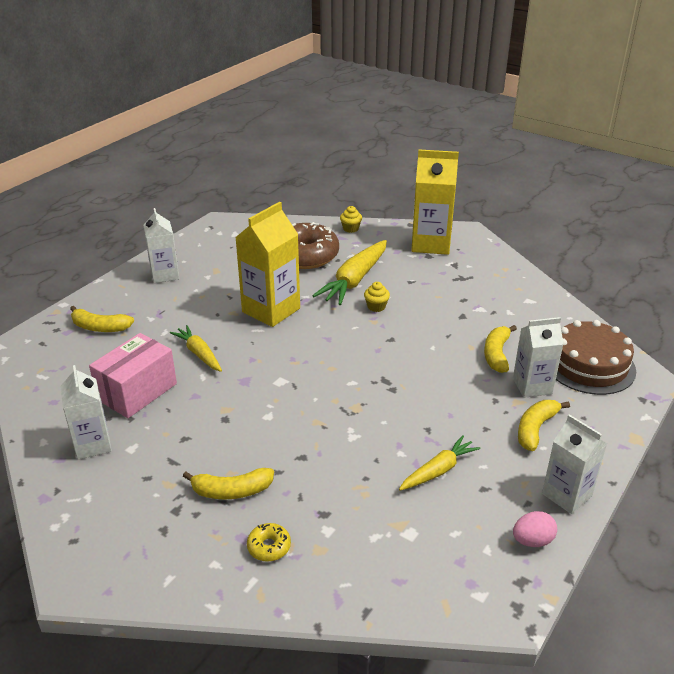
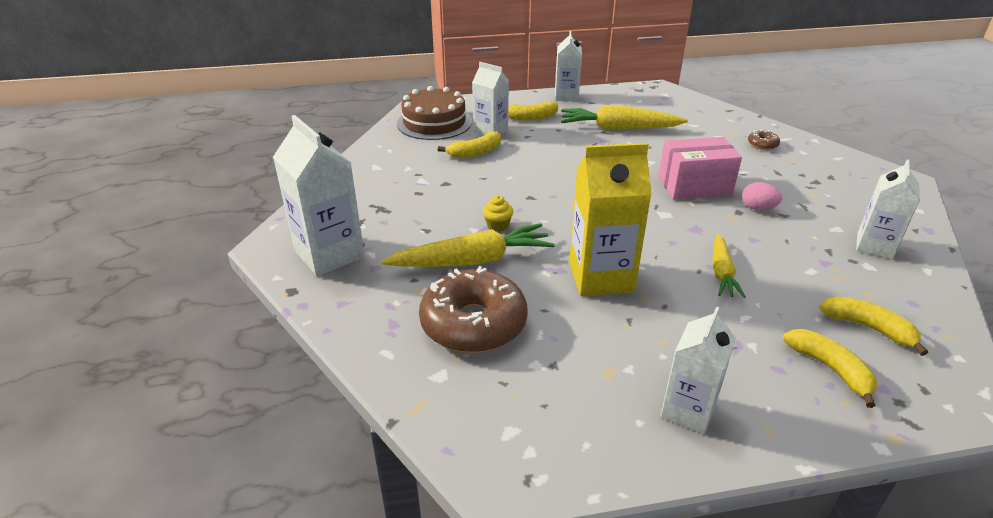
camera: 135 degrees left, 0 degrees up
pink box [89,333,177,418] -> pink box moved to [658,137,742,200]
yellow banana [183,468,274,499] -> yellow banana moved to [819,296,928,356]
yellow donut [247,523,291,562] -> brown donut [748,129,780,150]
yellow cupcake [340,206,362,233] -> none
yellow carrot [399,435,480,490] -> yellow carrot [561,105,688,130], size x1.68
yellow carton [411,150,459,255] -> white carton [273,115,365,276]
pink egg [513,511,557,547] -> pink egg moved to [742,182,782,210]

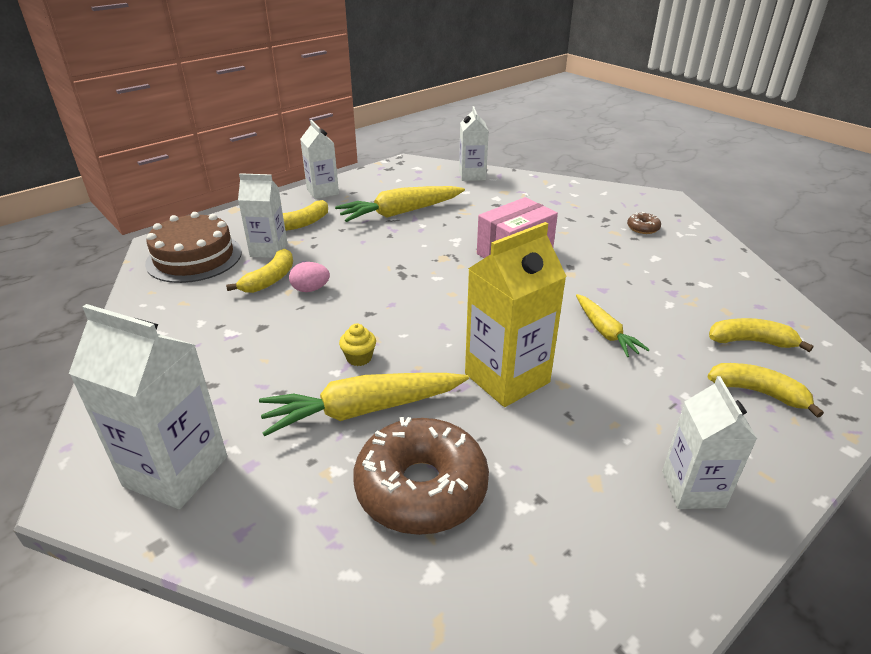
camera: 30 degrees left, 0 degrees up
yellow carrot [382,223,555,267] -> yellow carrot turned 150 degrees counterclockwise [259,373,469,436]
pink egg [742,182,782,210] -> pink egg moved to [289,262,330,292]
brown donut [748,129,780,150] -> brown donut moved to [627,212,661,234]
white carton [856,160,920,259] -> white carton moved to [459,106,489,181]

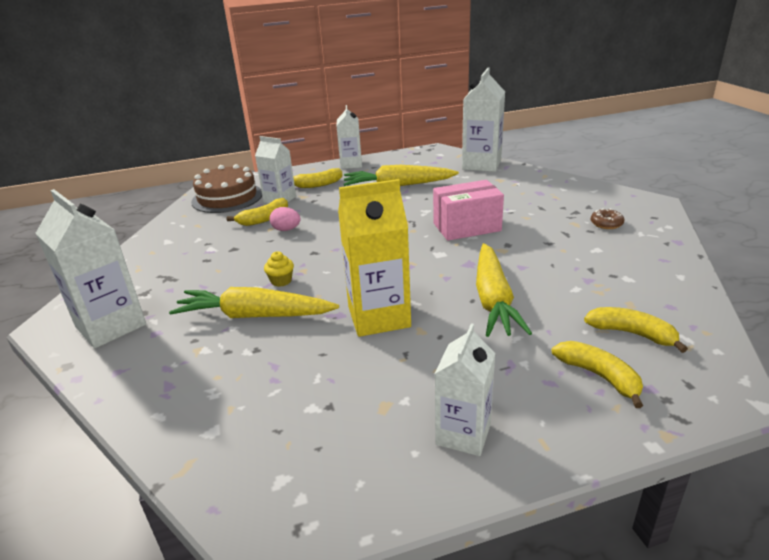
camera: 25 degrees right, 5 degrees down
brown donut [353,417,489,535] -> none
white carton [459,106,489,181] -> white carton [462,68,505,172], size x1.54
yellow carrot [576,294,650,357] -> yellow carrot [476,243,532,337], size x1.68

